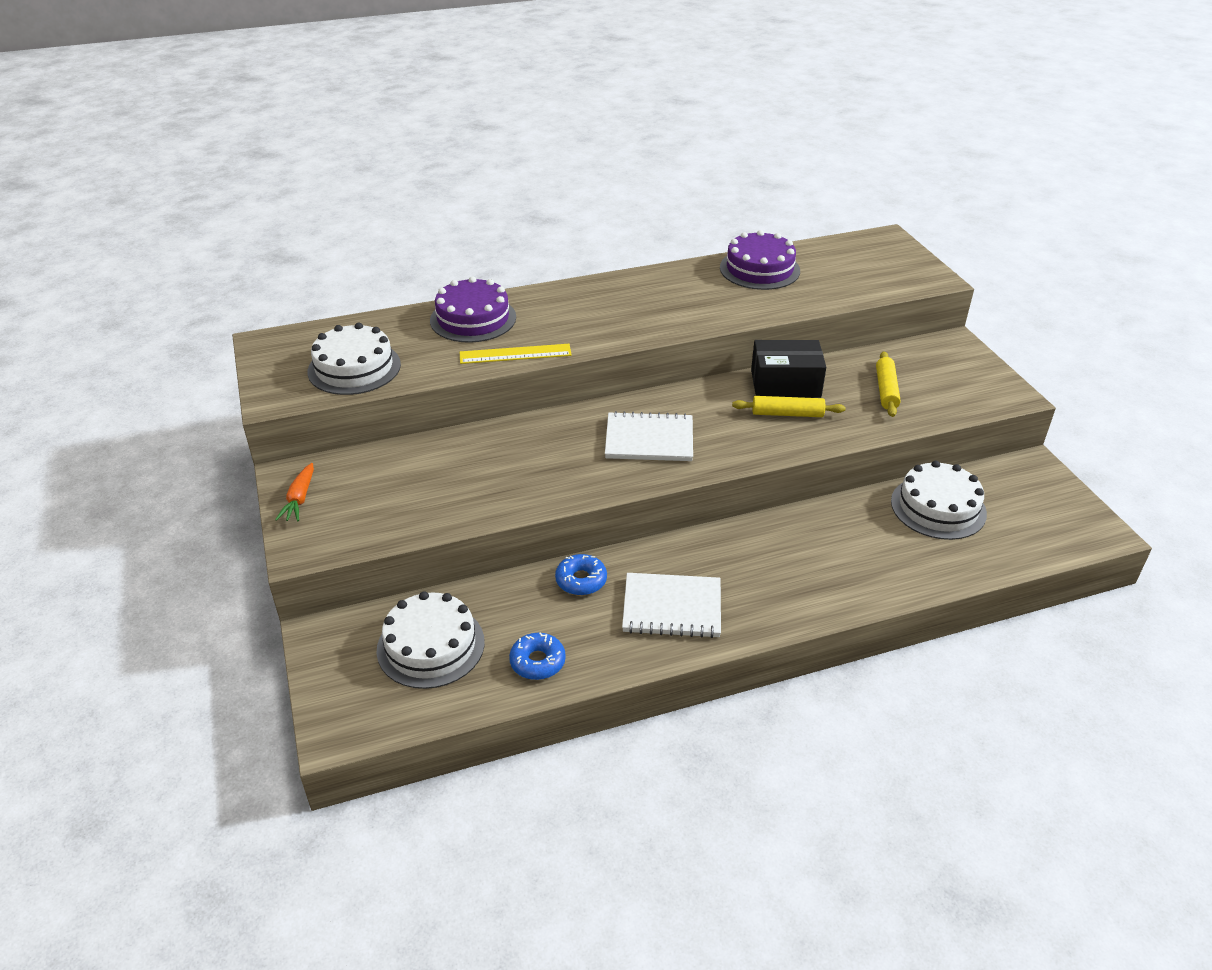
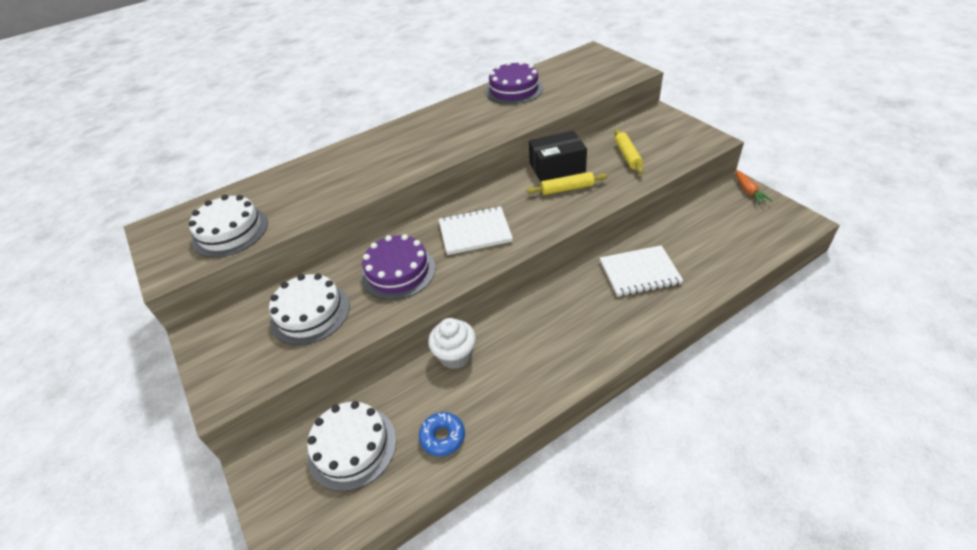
camera: 10 degrees left, 5 degrees up
orange carrot [275,463,314,521] -> orange carrot moved to [735,170,773,204]
purple cake [430,277,516,343] -> purple cake moved to [361,234,436,300]
yellow ruler [460,344,572,364] -> none
blue donut [555,554,607,595] -> white cupcake [428,318,476,369]
white notebook [622,573,721,638] -> white notebook moved to [600,245,683,297]
white cake [891,461,987,540] -> white cake moved to [269,274,350,345]

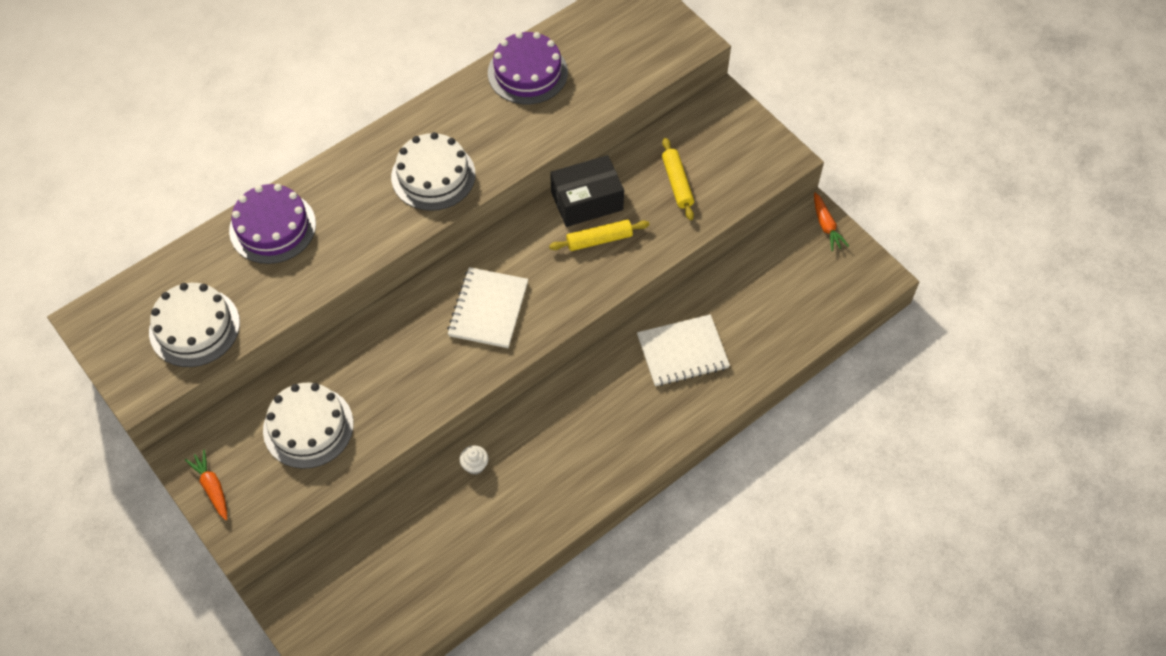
camera: 10 degrees left, 15 degrees up
white cake [307,401,396,491] -> white cake moved to [391,132,476,211]
purple cake [361,234,436,300] -> purple cake moved to [229,184,316,264]
blue donut [419,412,465,456] -> none
white cupcake [428,318,476,369] -> white cupcake [459,445,489,475], size x0.56
white notebook [439,206,513,255] -> white notebook turned 60 degrees counterclockwise [447,267,528,348]
none -> orange carrot [185,450,227,520]

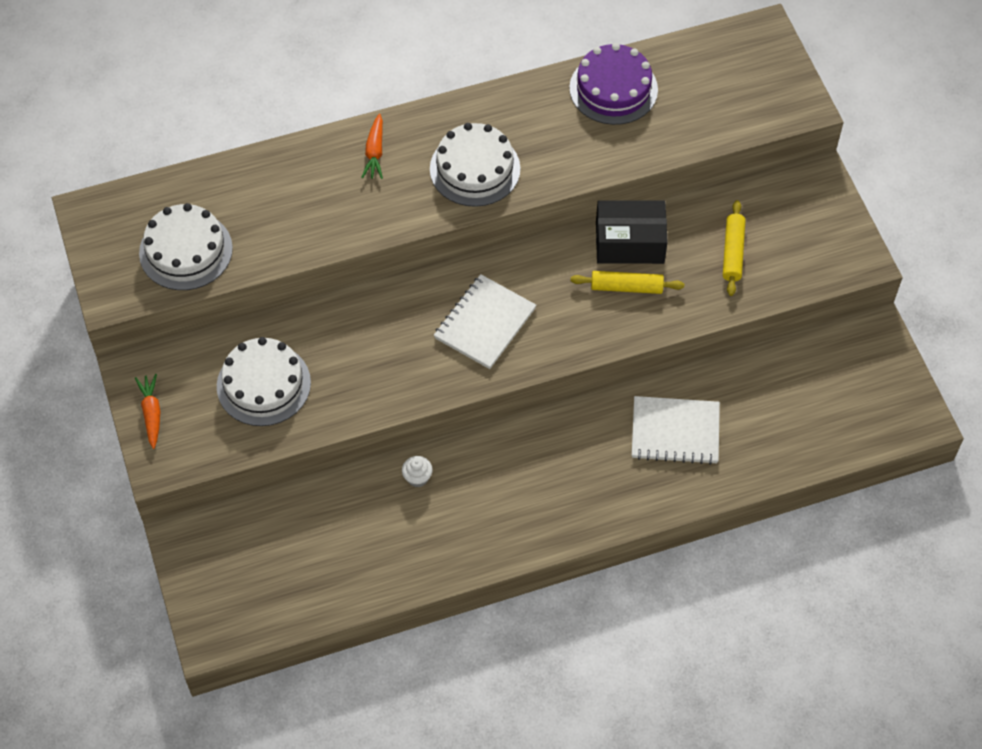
camera: 20 degrees right, 0 degrees up
purple cake [229,184,316,264] -> none
orange carrot [814,192,849,251] -> orange carrot moved to [361,114,383,179]

